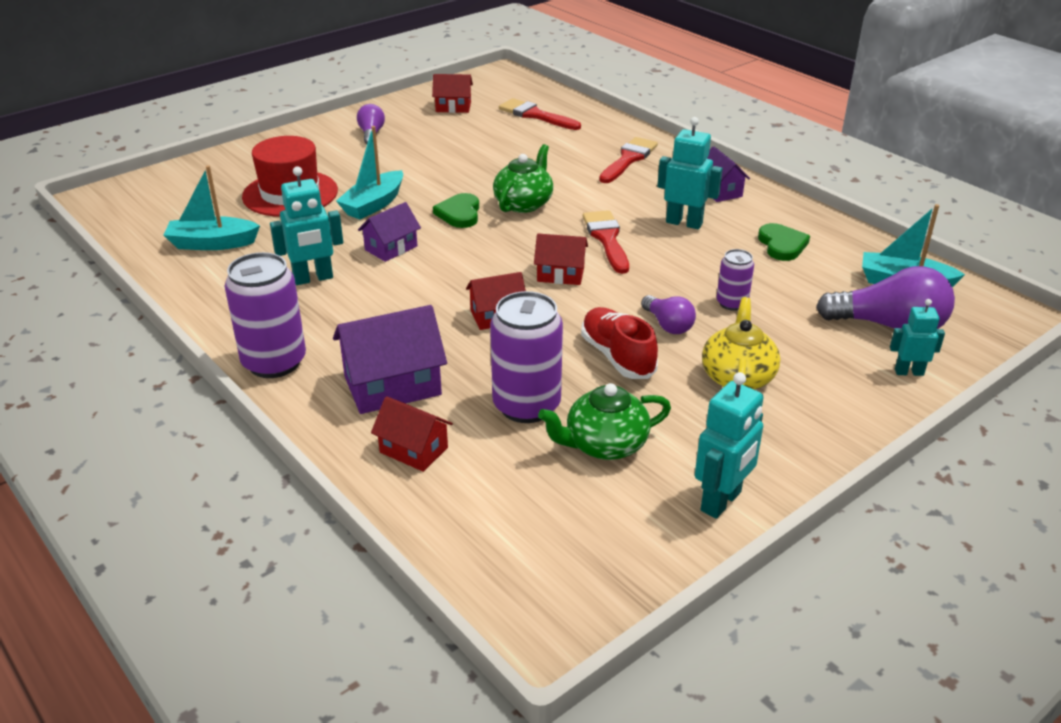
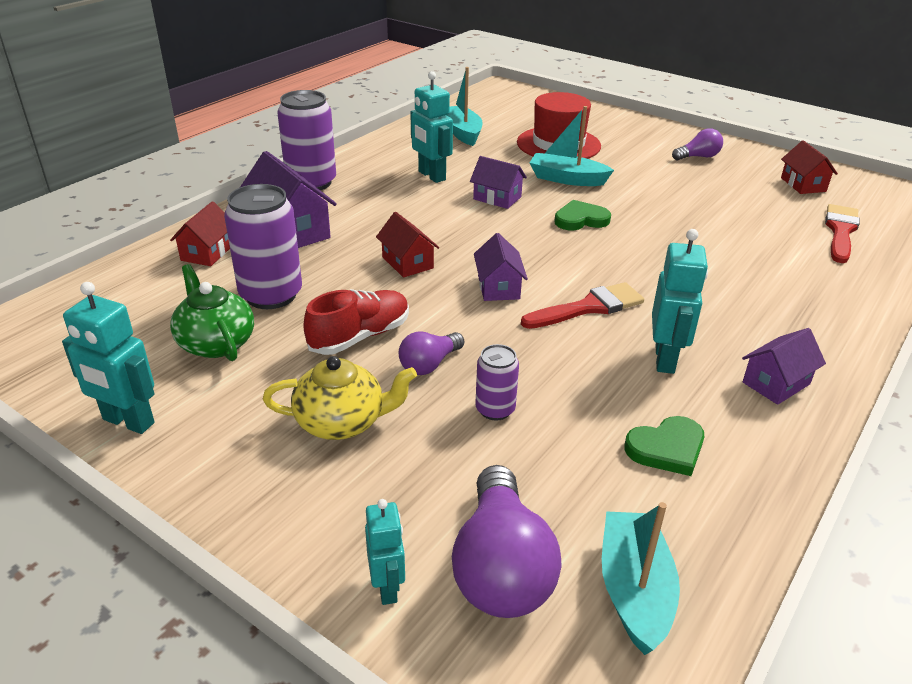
camera: 75 degrees right, 0 degrees up
green teapot [493,144,553,213] -> none
red house [534,233,588,285] -> purple house [474,233,528,301]
red brush [599,137,658,183] -> none

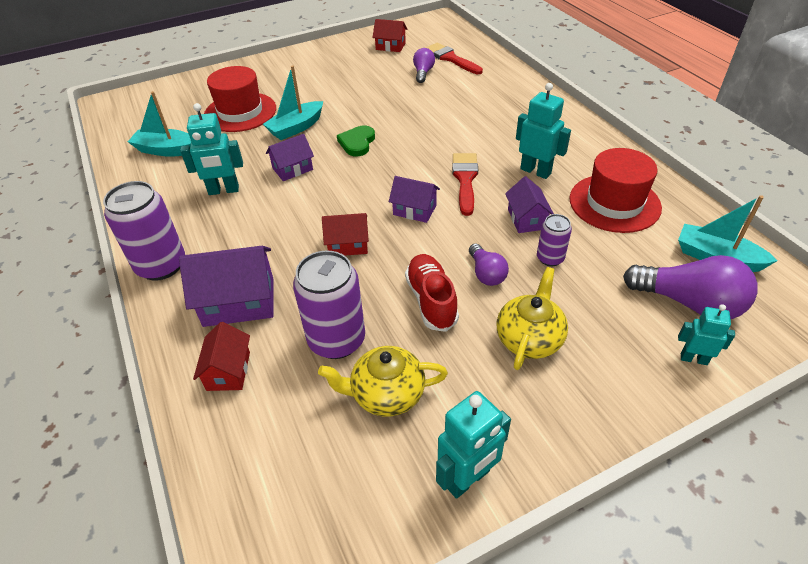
camera: 60 degrees left, 10 degrees up
red house [170,201,230,266] -> red house turned 45 degrees clockwise [193,322,250,391]
green teapot [170,264,254,361] -> yellow teapot [318,346,448,417]
green heart [625,416,704,476] -> red hat [570,148,662,233]
purple light bulb [672,128,723,160] -> purple light bulb moved to [413,48,435,83]
purple house [742,328,826,405] -> purple house moved to [505,176,554,233]

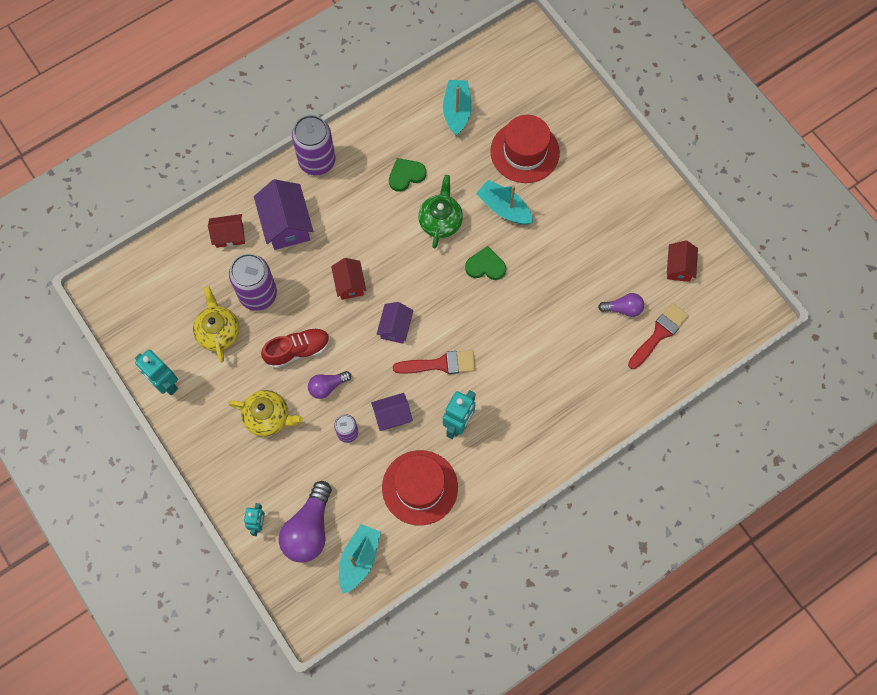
camera: 80 degrees right, 25 degrees up
turquoise robot [180,103,243,195] -> green heart [389,158,426,192]
purple house [266,134,314,181] -> green teapot [418,175,463,248]

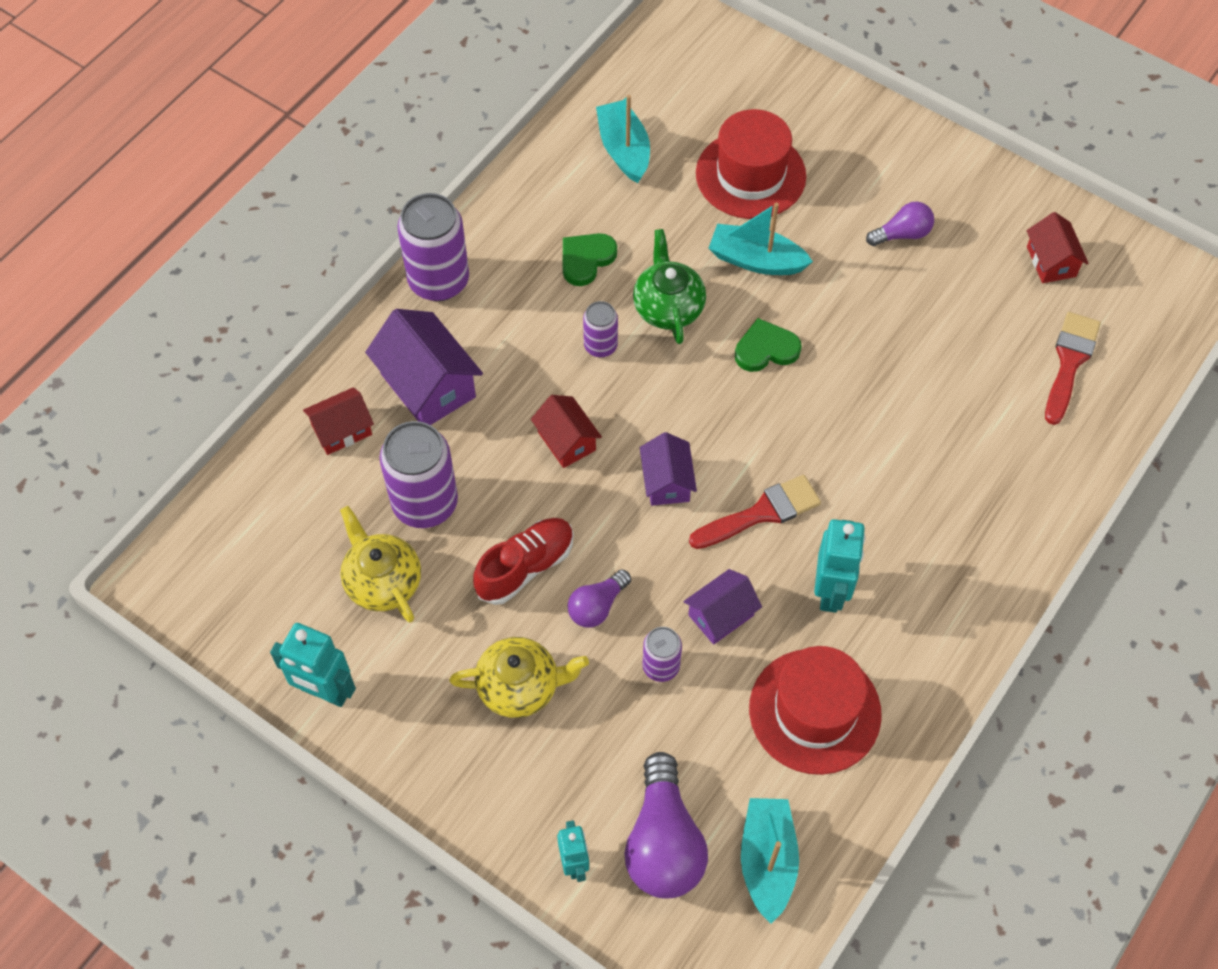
camera: 20 degrees left, 10 degrees down
purple light bulb [598,293,644,317] -> purple light bulb moved to [866,202,934,246]
none -> purple can [583,301,618,357]

